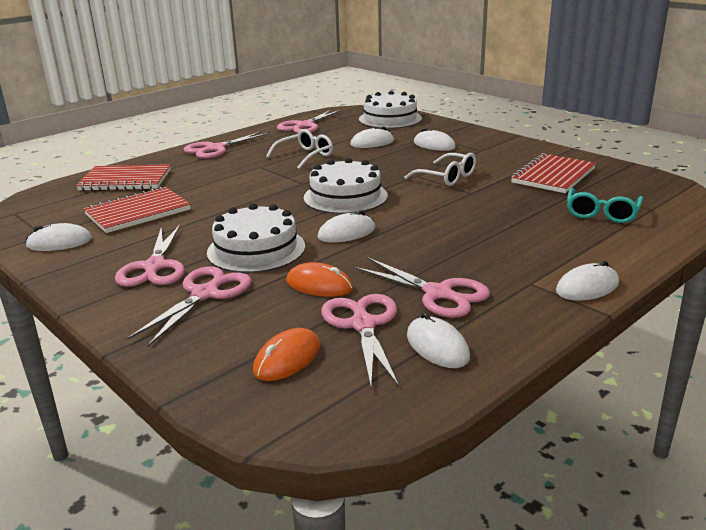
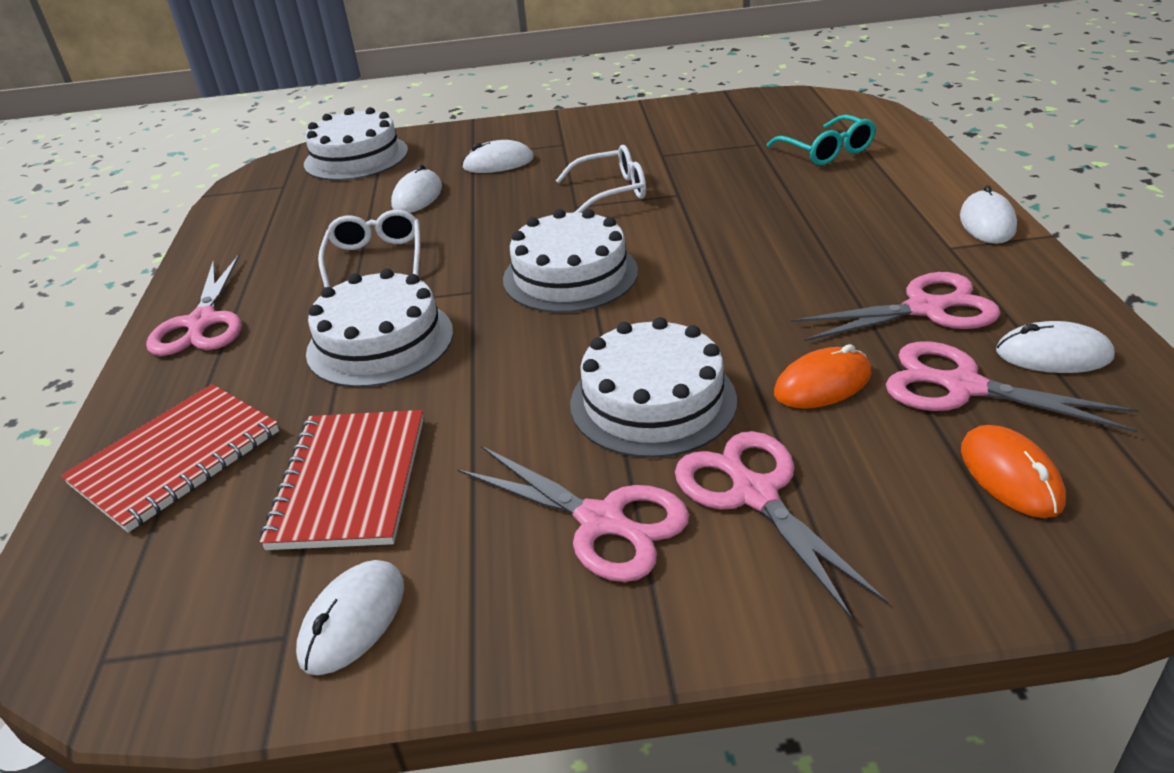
camera: 50 degrees left, 10 degrees up
pink scissors [277,109,342,134] -> none
white mouse [317,211,375,243] -> none
red notebook [511,153,596,193] -> none
none -> white cake [306,269,453,388]

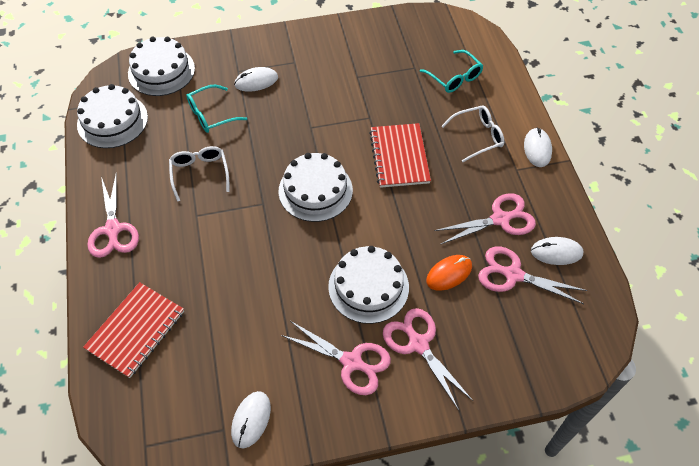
camera: 10 degrees left, 20 degrees up
red notebook [260,410,424,550] -> red notebook moved to [369,123,431,188]
white cake [306,269,453,388] -> white cake moved to [77,84,148,148]
white mouse [391,165,442,213] -> turquoise glasses [186,85,247,133]
white glasses [556,145,646,213] -> white glasses moved to [442,106,504,162]
orange mouse [961,425,1066,518] -> none

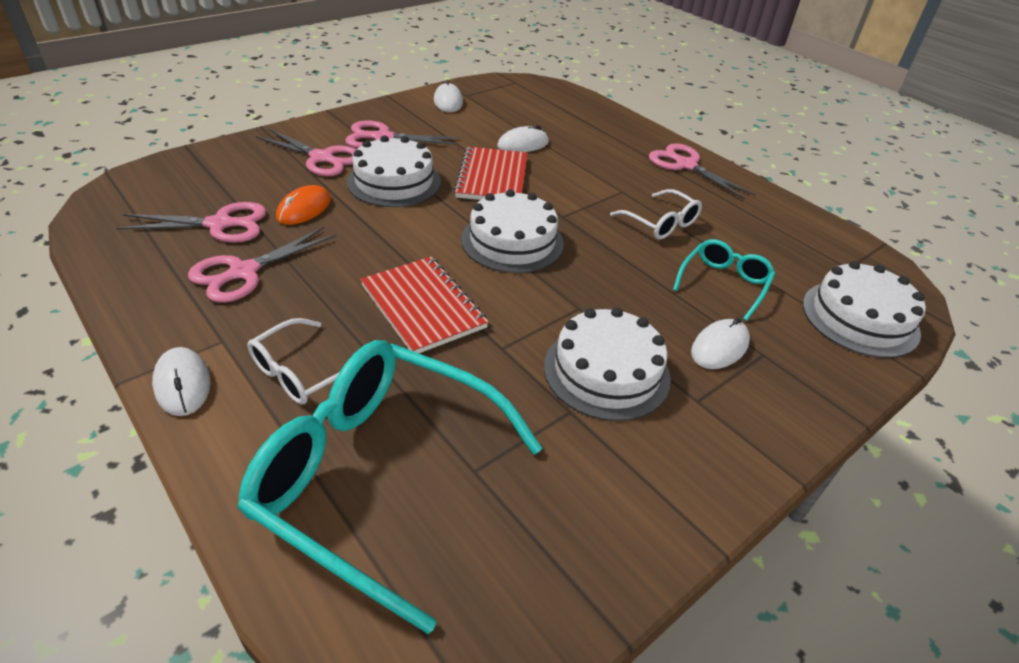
camera: 150 degrees right, 15 degrees down
white cake [77,84,148,148] -> white cake moved to [544,307,671,421]
red notebook [83,282,184,378] -> red notebook moved to [454,147,527,200]
turquoise glasses [420,50,483,93] -> turquoise glasses [237,340,542,634], size x2.08
white mouse [531,237,584,265] -> white mouse moved to [497,125,549,152]

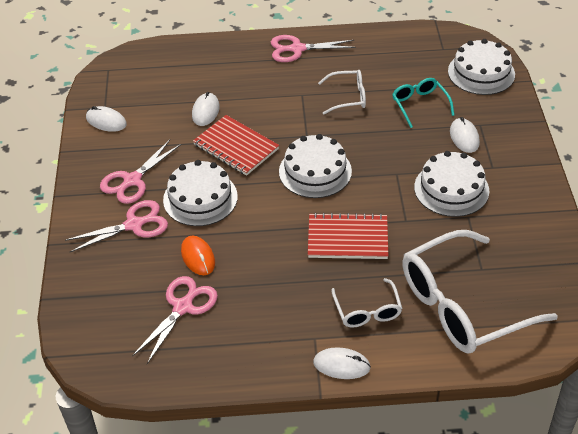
camera: 50 degrees left, 5 degrees up
pink scissors [188,227,336,303] -> none
turquoise glasses [237,340,542,634] -> white glasses [402,230,558,354]

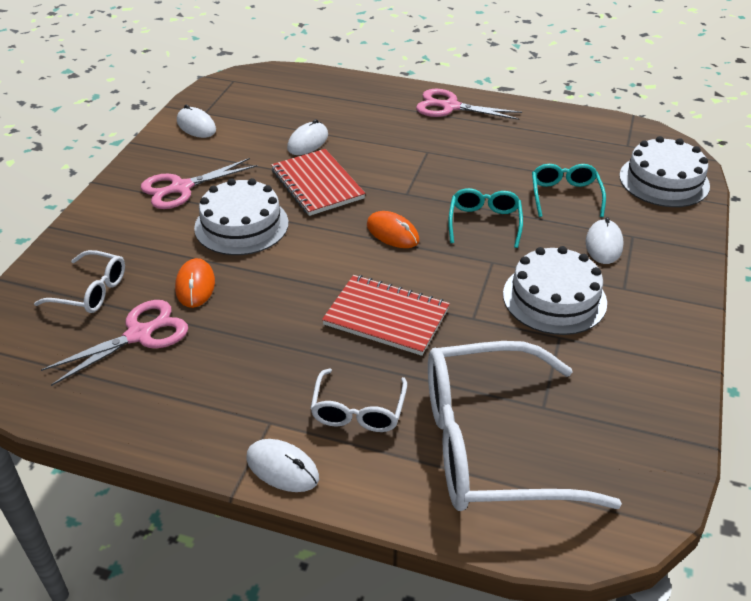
camera: 20 degrees right, 5 degrees down
pink scissors [65,200,168,252] -> none
white cake [279,134,352,198] -> orange mouse [367,211,419,248]
white glasses [318,70,366,114] -> white glasses moved to [34,250,125,313]
none -> turquoise glasses [448,188,523,248]

